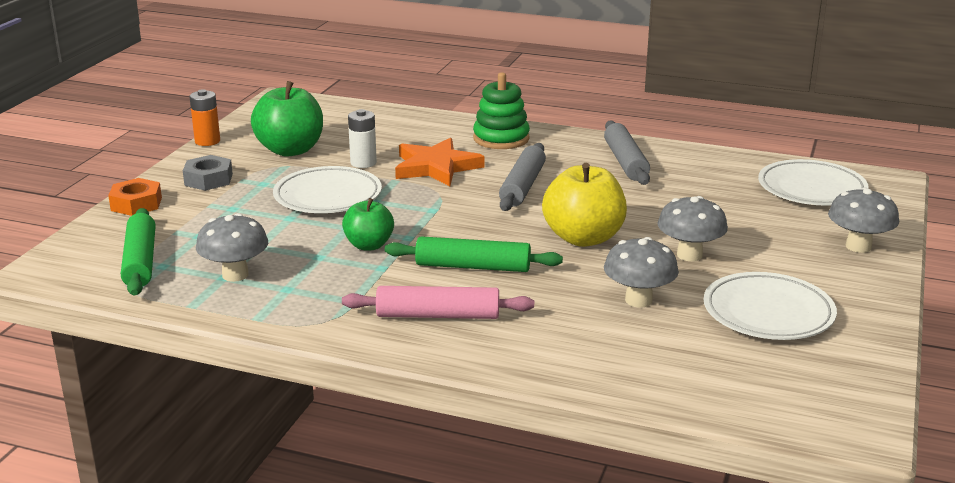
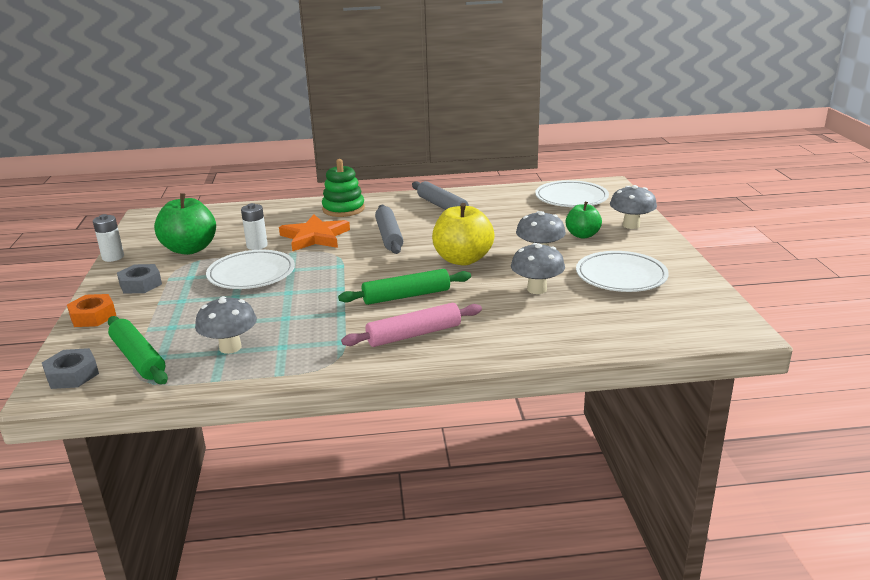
camera: 25 degrees left, 0 degrees up
orange battery [189,89,220,146] -> white battery [93,214,124,262]
green apple [342,198,394,251] -> green apple moved to [566,202,602,239]
none -> grey nut [42,348,99,389]

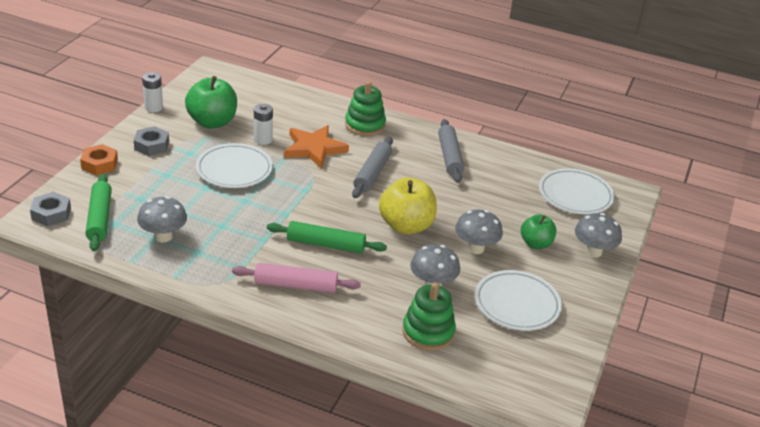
camera: 25 degrees right, 10 degrees up
none -> green stacking toy [402,282,456,351]

